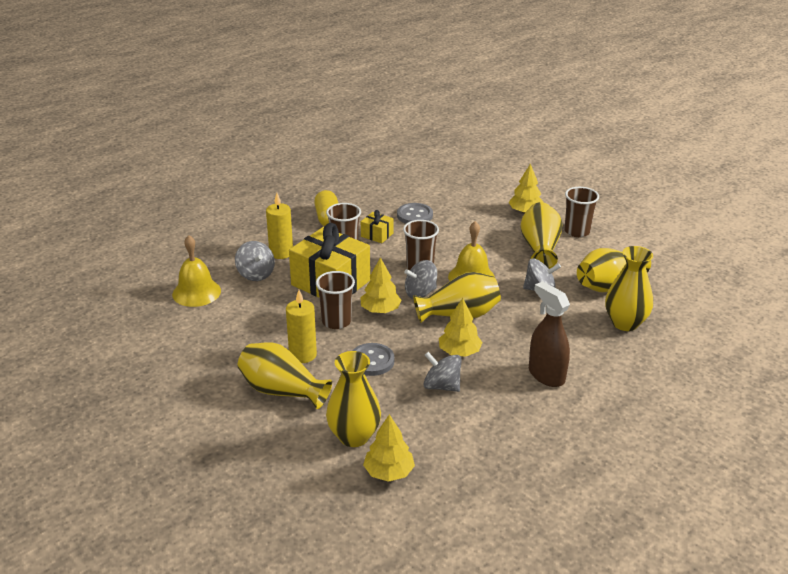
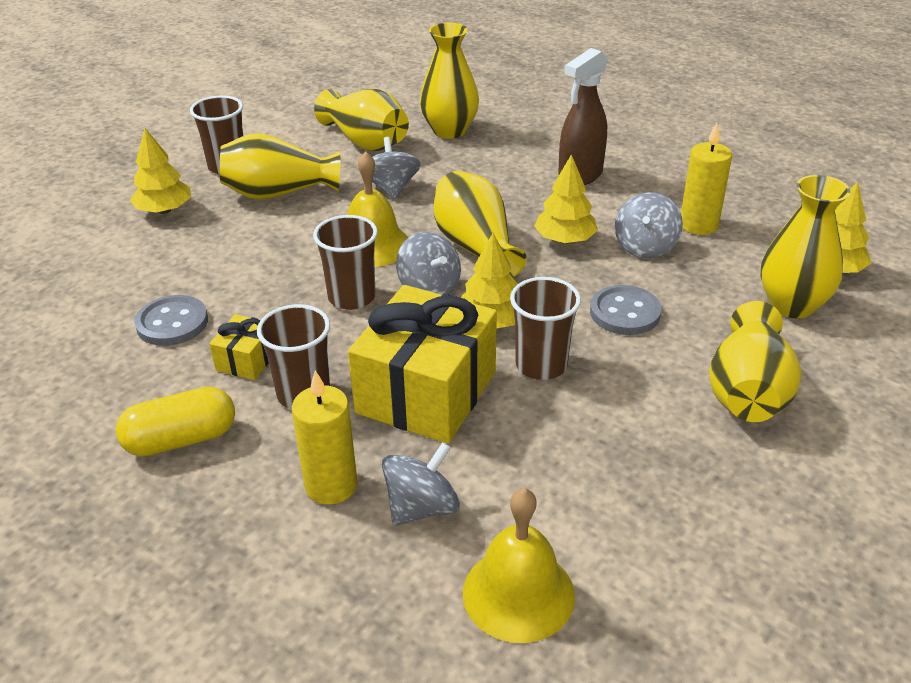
camera: 100 degrees left, 5 degrees up
yellow candle [286,290,317,363] -> yellow candle moved to [681,123,732,235]

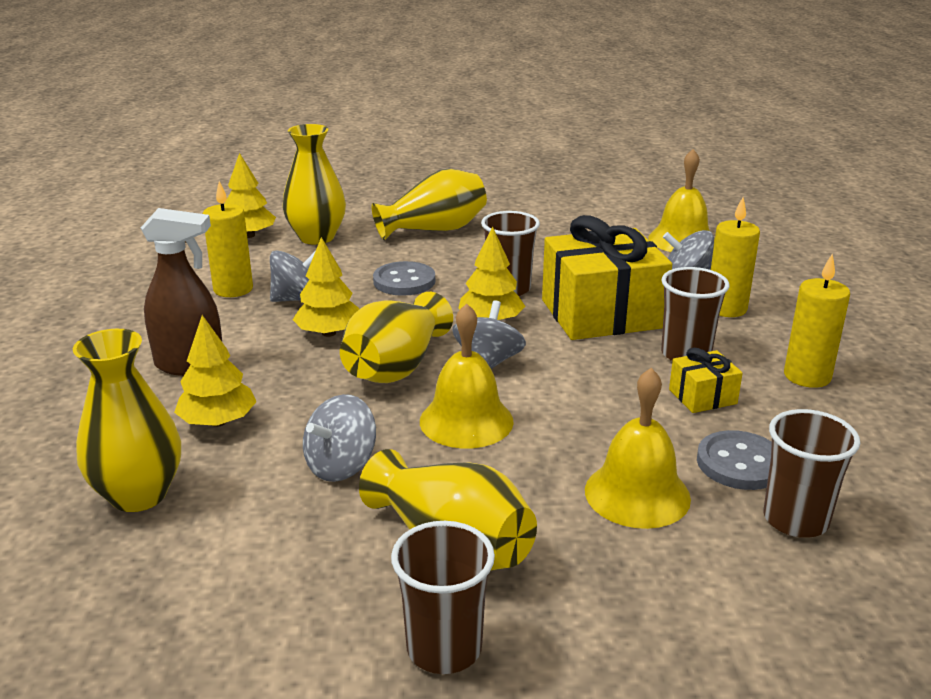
camera: 130 degrees left, 10 degrees down
yellow capsule [116,387,235,456] -> yellow candle [784,254,850,388]
yellow tree [130,128,191,214] -> yellow tree moved to [174,315,257,427]
brown cup [313,215,378,310] -> brown cup moved to [764,409,860,538]
yellow vase [314,89,409,151] -> none
none -> yellow bell [585,368,691,529]

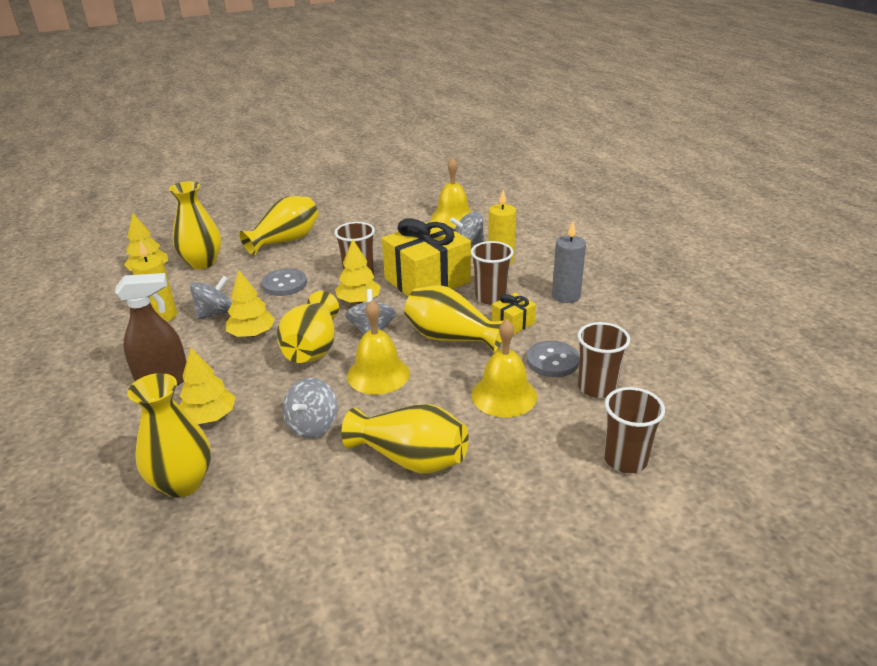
camera: 20 degrees left, 5 degrees up
brown cup [391,521,495,674] -> brown cup moved to [604,387,665,473]
yellow candle [784,254,850,388] -> grey candle [552,221,586,303]
none -> yellow vase [404,285,505,353]

